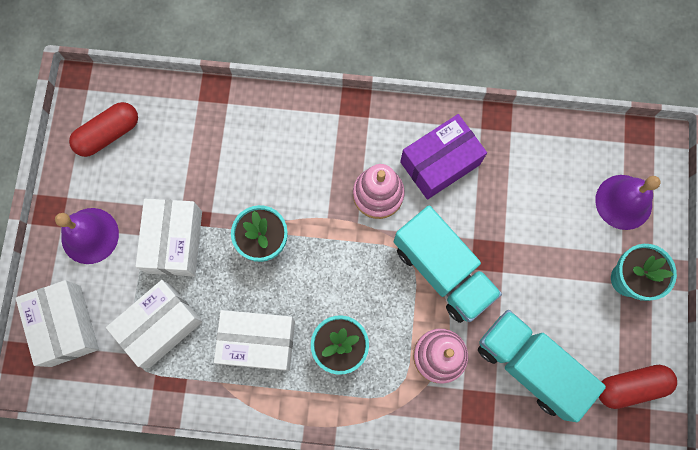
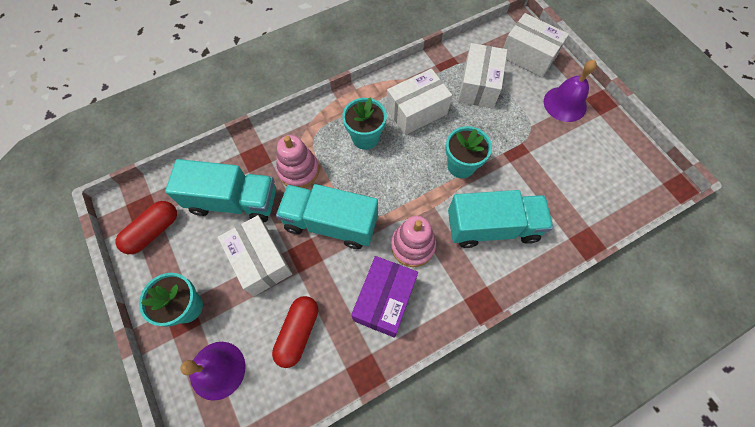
camera: 145 degrees right, 10 degrees down
red capsule [69,102,138,157] -> red capsule moved to [272,296,318,368]
white box [136,199,202,276] -> white box moved to [218,215,292,296]
none -> turquoise truck [448,190,553,248]

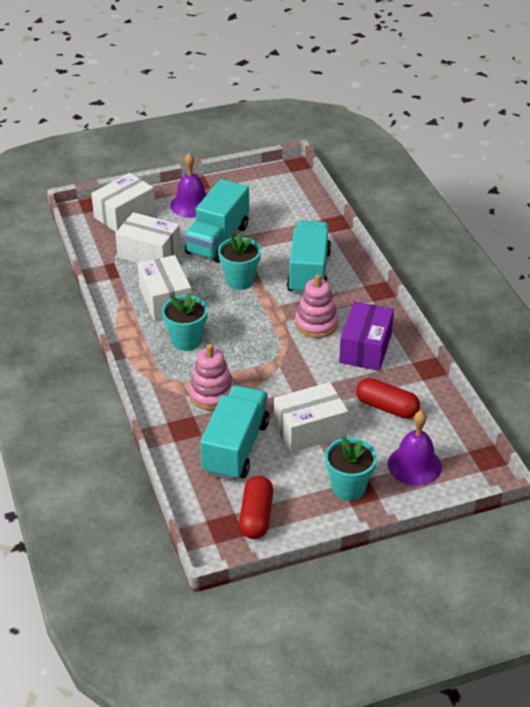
camera: 80 degrees left, 25 degrees down
red capsule [116,201,177,254] -> red capsule turned 45 degrees clockwise [239,476,273,539]
turquoise truck [276,184,378,249] -> turquoise truck moved to [184,179,249,262]
purple box [351,256,418,338] -> purple box turned 75 degrees clockwise [339,302,394,371]

